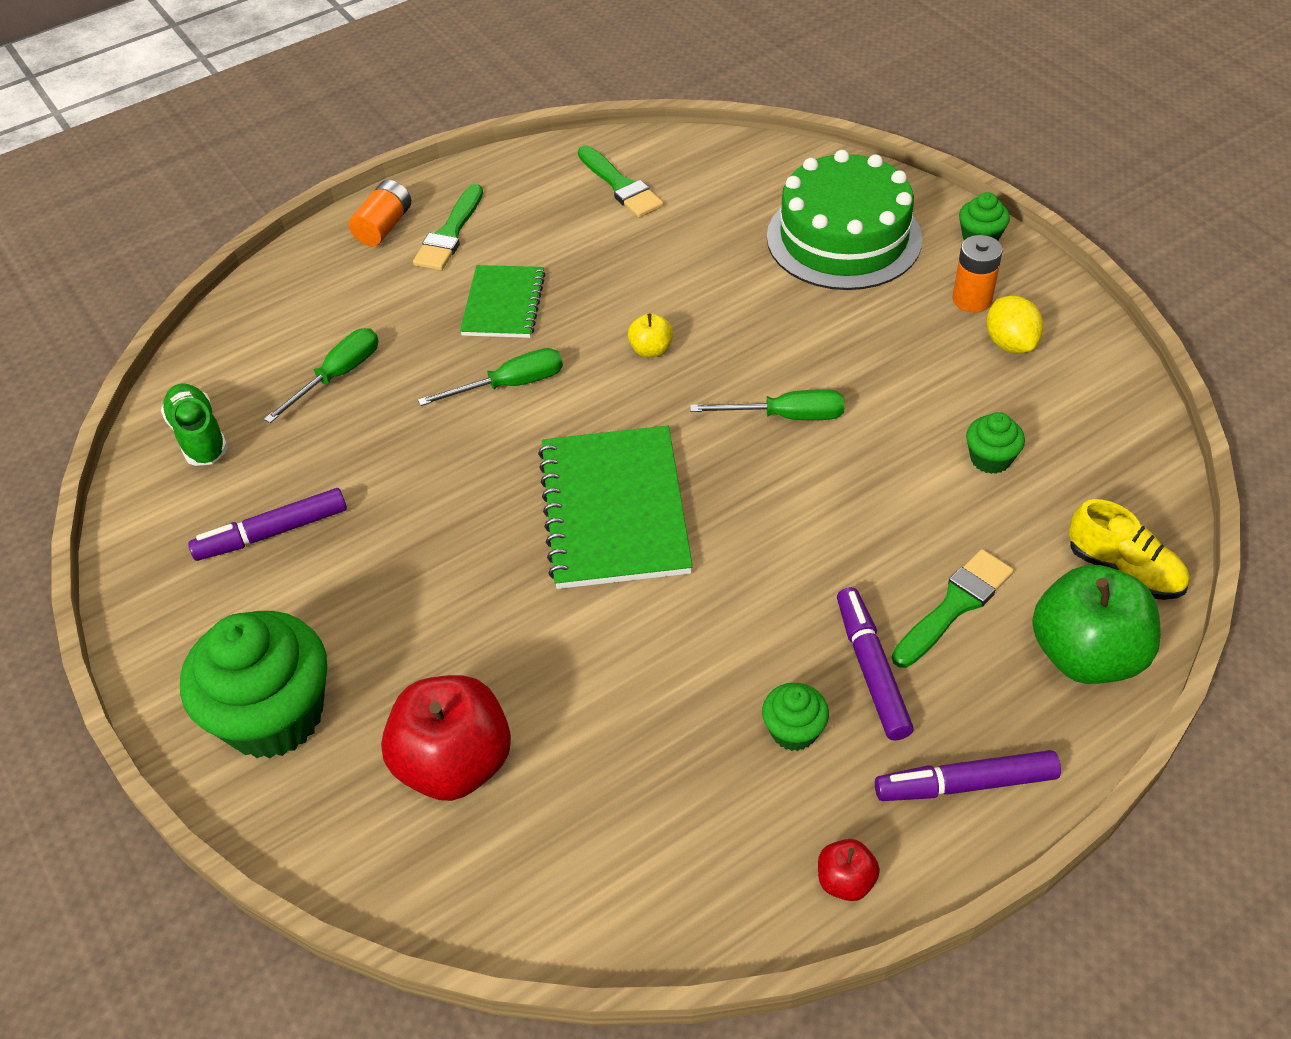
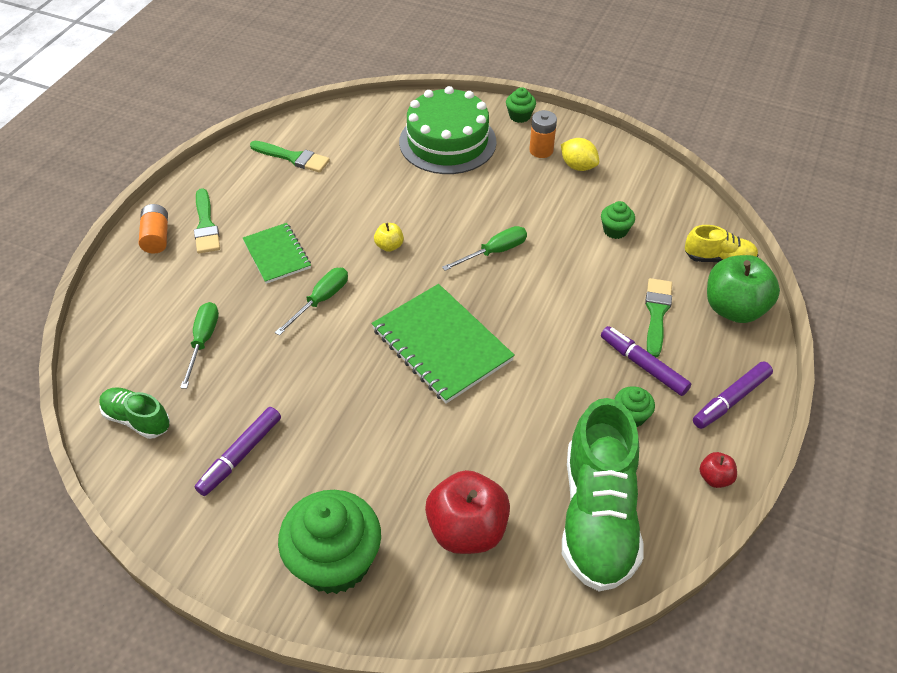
camera: 35 degrees left, 0 degrees up
none -> green shoe [562,398,643,592]

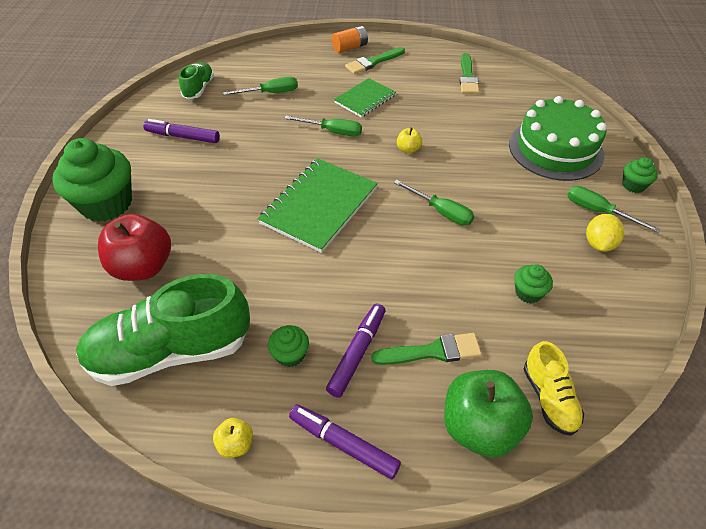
camera: 70 degrees right, 0 degrees up
orange battery [529,110,557,158] -> green screwdriver [567,186,661,233]
red apple [700,452,737,488] -> yellow apple [213,418,253,458]

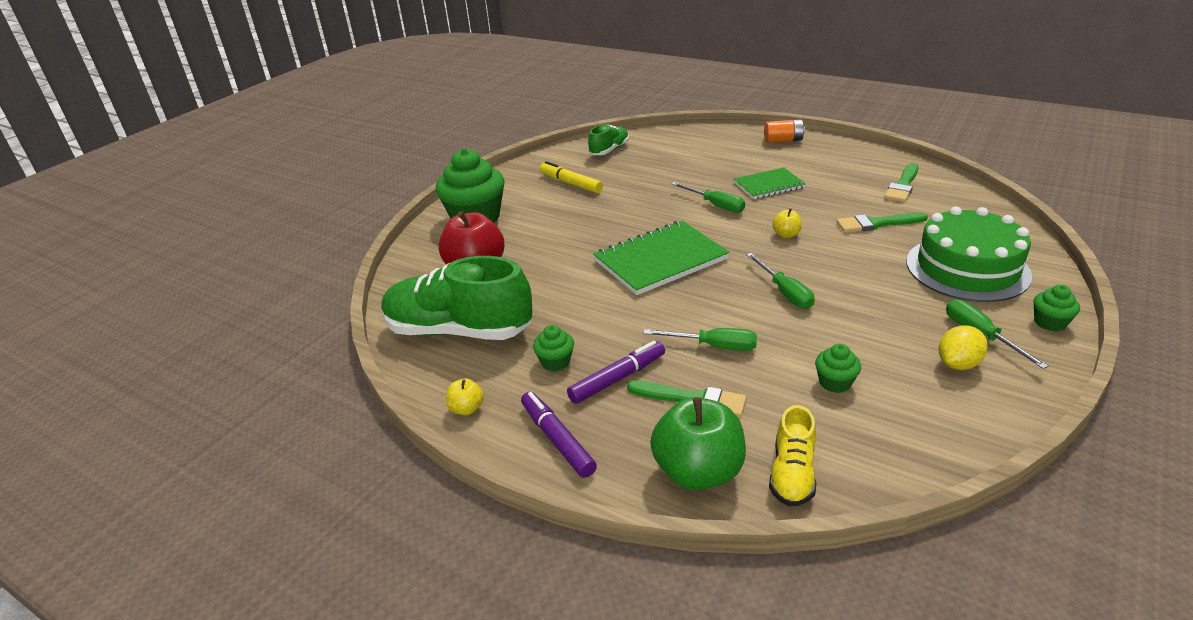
camera: 30 degrees right, 15 degrees down
purple marker [143,119,220,143] -> yellow marker [540,161,603,193]
green screwdriver [223,77,298,95] -> green screwdriver moved to [643,328,757,351]
green brush [345,47,405,74] -> green brush moved to [836,212,928,232]

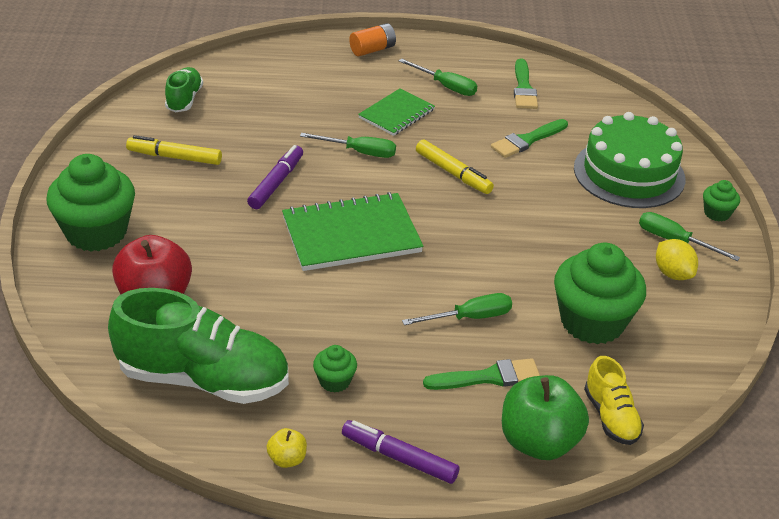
camera: 35 degrees left, 5 degrees up
green shoe [381,256,532,340] -> green shoe turned 150 degrees counterclockwise [108,288,289,404]
purple marker [567,341,665,404] -> purple marker moved to [247,145,303,209]
green notebook [593,221,730,295] -> green notebook turned 45 degrees clockwise [282,192,424,271]
green screwdriver [747,253,815,309] -> green screwdriver moved to [399,58,477,96]
yellow apple [772,209,802,238] -> yellow marker [416,140,494,194]
green cupcake [815,344,861,393] -> green cupcake [554,243,646,344], size x2.20
yellow lemon [938,325,988,370] -> yellow lemon turned 45 degrees counterclockwise [656,239,698,280]

